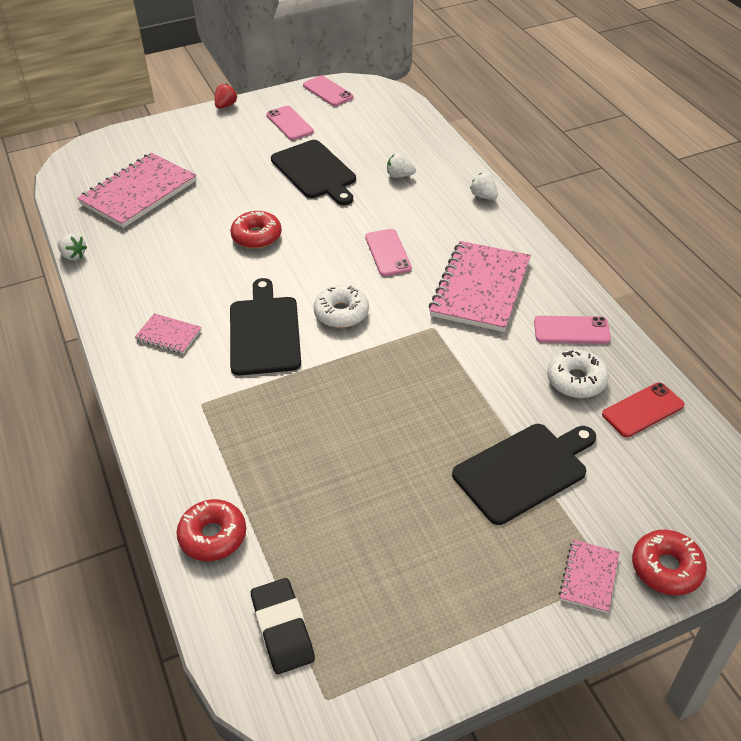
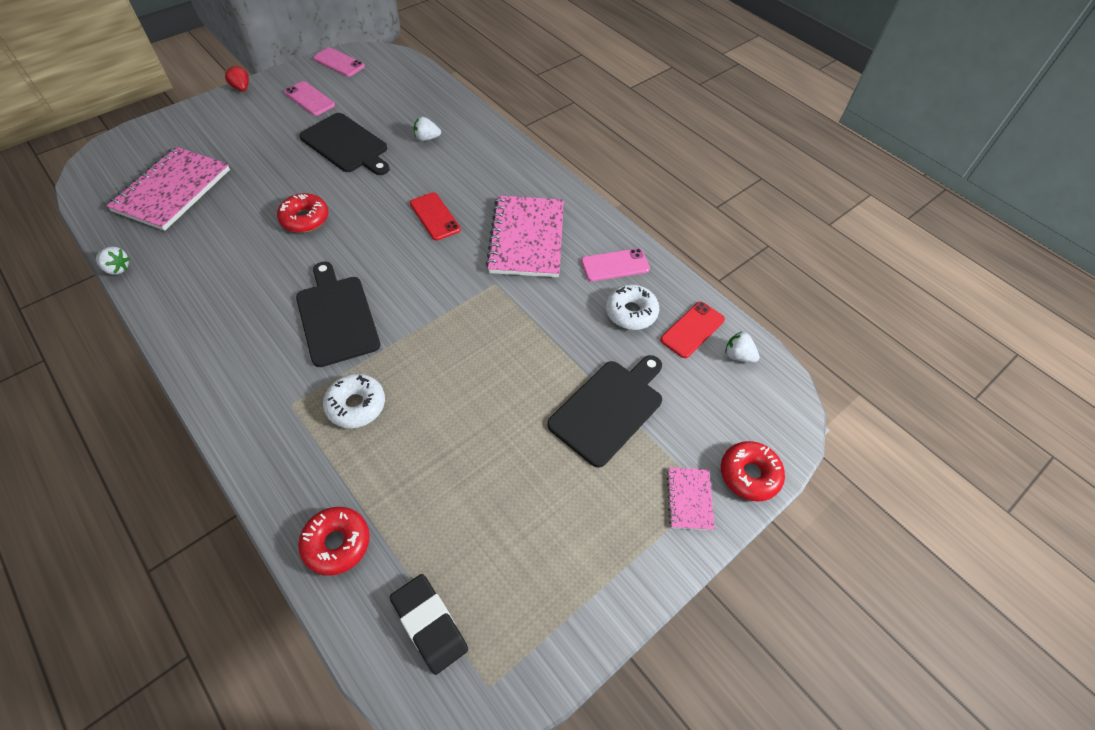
camera: 20 degrees left, 10 degrees up
pink notebook [135,313,202,354] -> none
red strawberry [215,84,237,109] -> red strawberry turned 45 degrees counterclockwise [225,66,249,91]
white donut [313,285,369,328] -> white donut moved to [323,374,385,428]
pink phone [365,229,412,276] -> red phone [410,192,461,241]
white strawberry [470,173,498,200] -> white strawberry moved to [725,331,760,363]

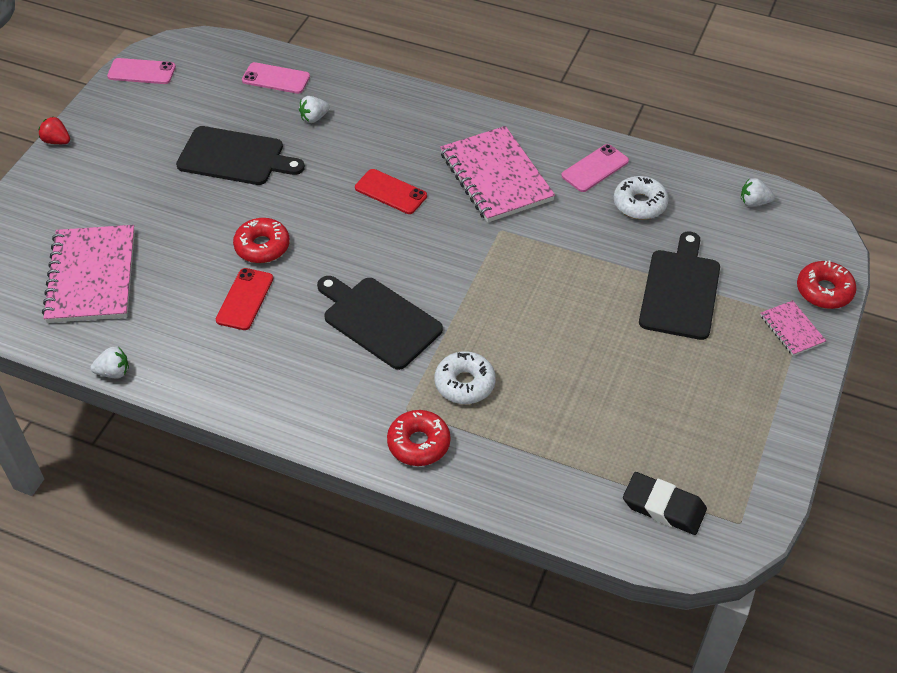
camera: 25 degrees left, 5 degrees down
pink phone [284,81,335,116] -> pink phone moved to [242,62,310,94]
red donut [298,507,370,576] -> red donut moved to [387,410,451,466]
red phone [660,301,725,358] -> red phone moved to [216,268,273,330]

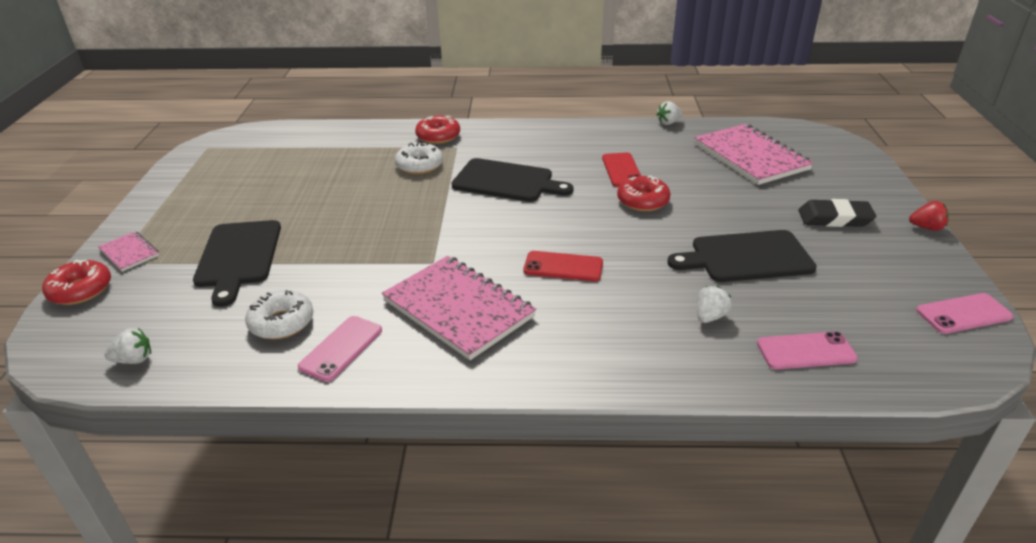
camera: 160 degrees right, 15 degrees down
black eraser [623,472,707,535] -> black eraser moved to [798,199,876,227]

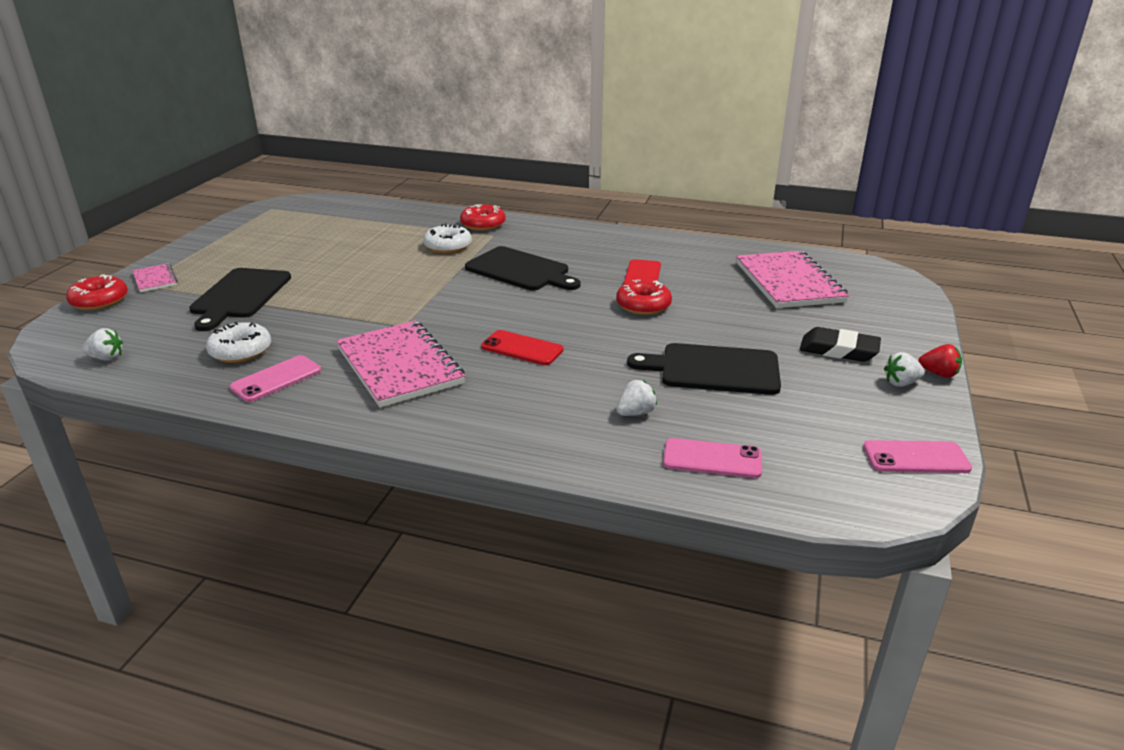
camera: 15 degrees right, 5 degrees down
white strawberry [656,101,682,125] -> white strawberry moved to [884,352,925,387]

